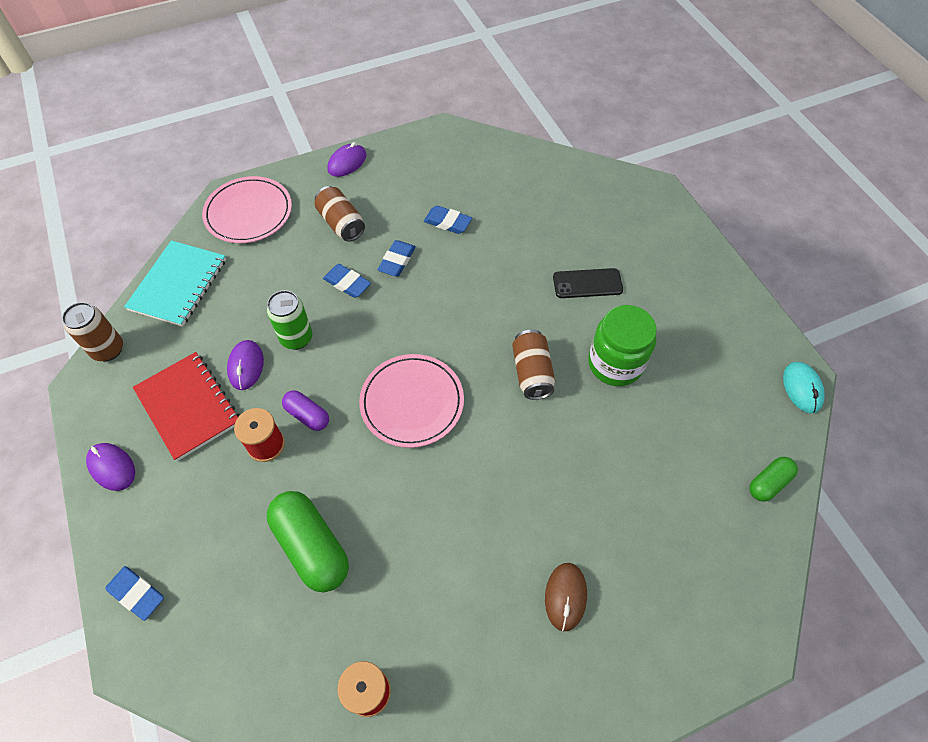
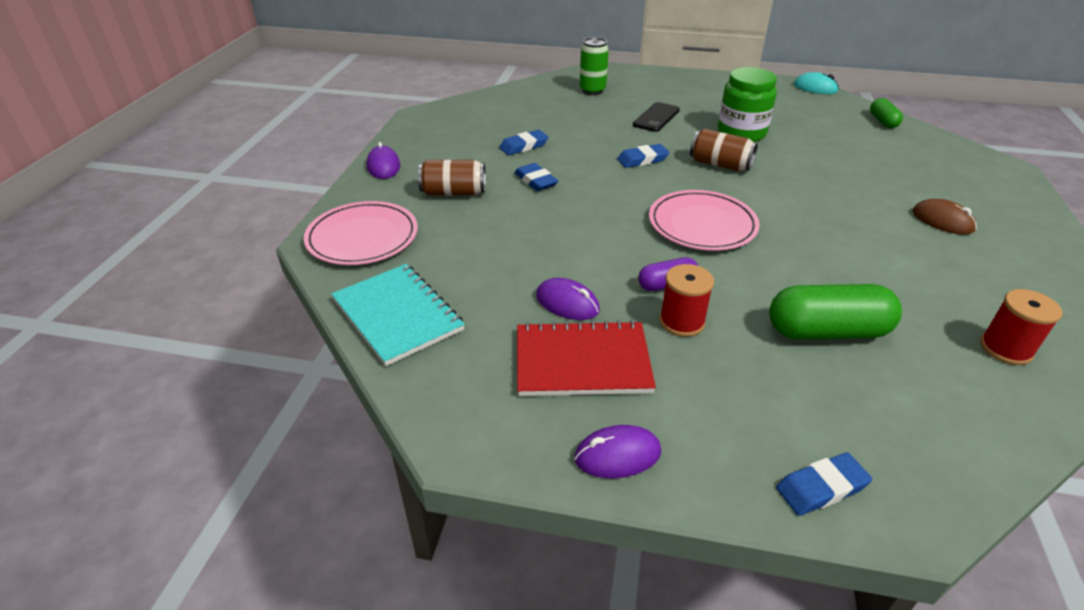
camera: 55 degrees left, 20 degrees down
brown can [62,302,123,361] -> none
green can [267,290,312,350] -> green can moved to [580,37,609,95]
blue eraser [323,264,371,298] -> blue eraser moved to [617,144,670,168]

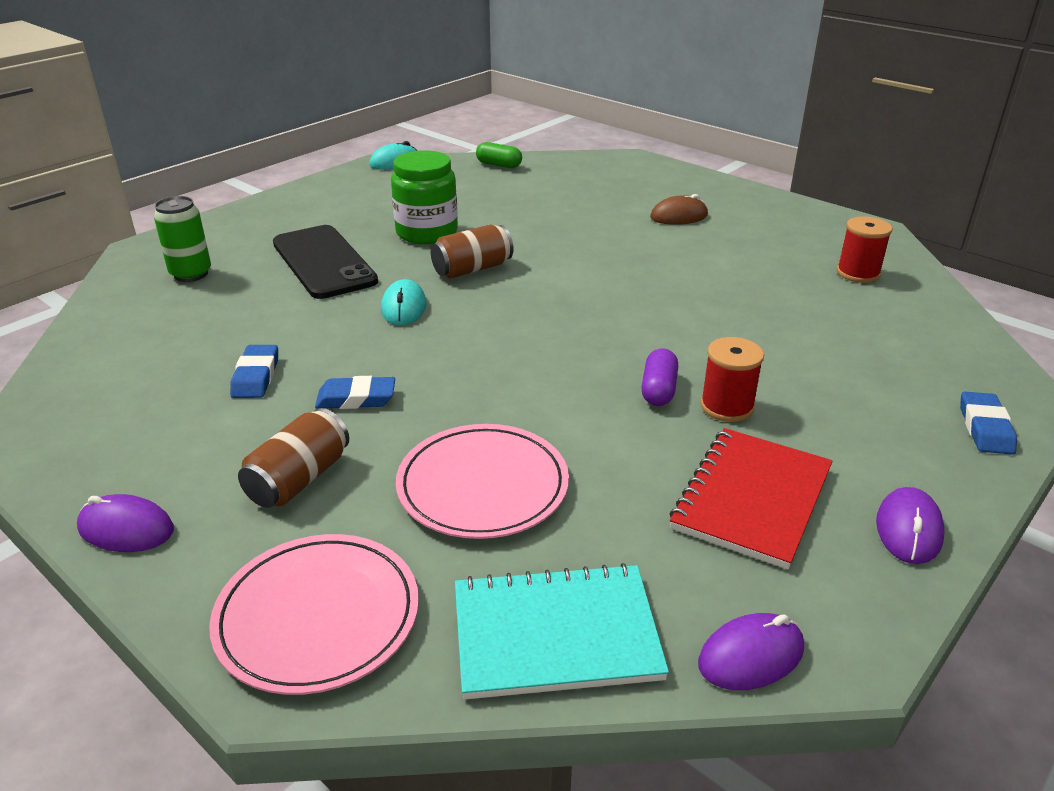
camera: 60 degrees left, 5 degrees down
purple mouse [536,278,600,320] -> purple mouse moved to [698,613,804,690]
blue eraser [617,144,670,168] -> turquoise mouse [381,279,426,325]
black phone [633,102,680,132] -> black phone [273,225,378,299], size x1.68
pink plate [649,190,760,251] -> pink plate moved to [396,424,569,539]
green capsule [769,284,902,340] -> none

